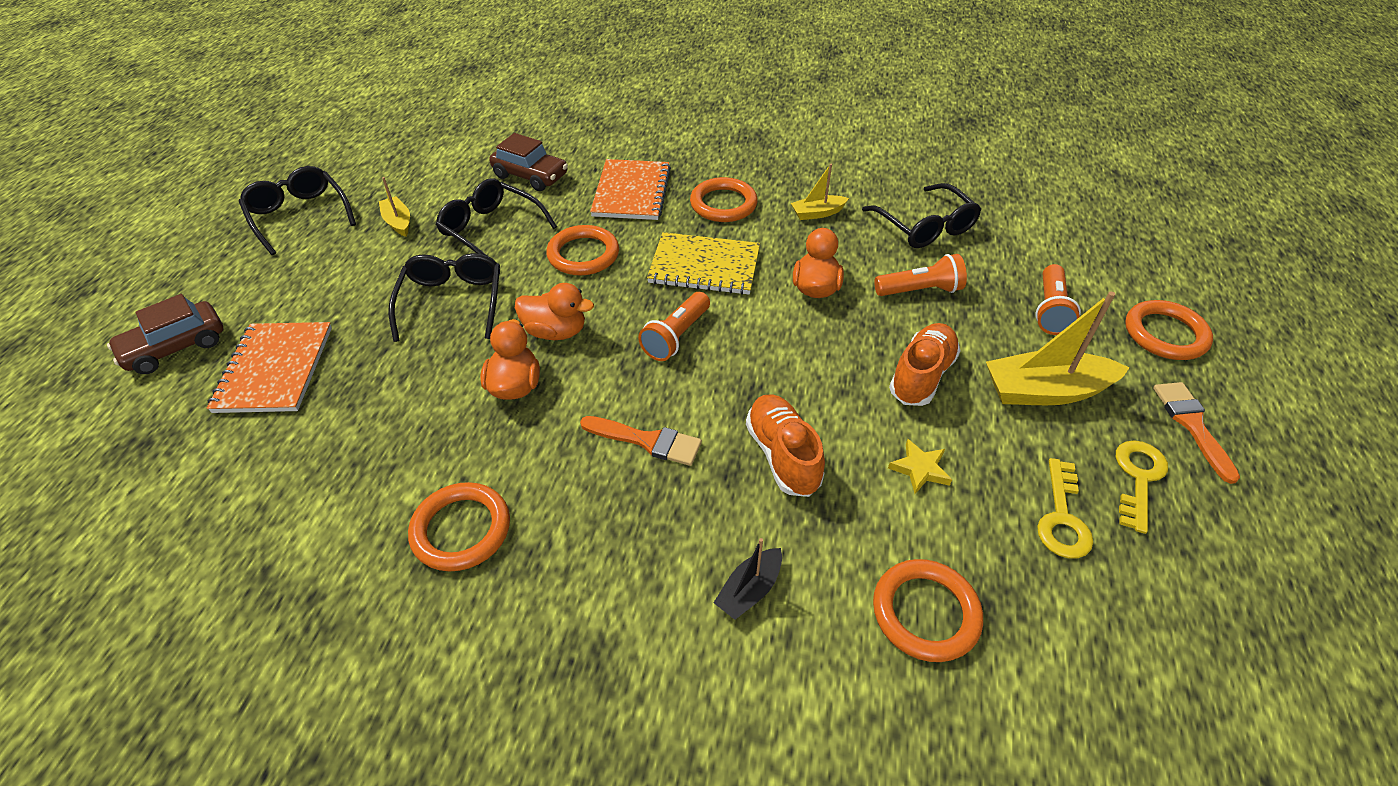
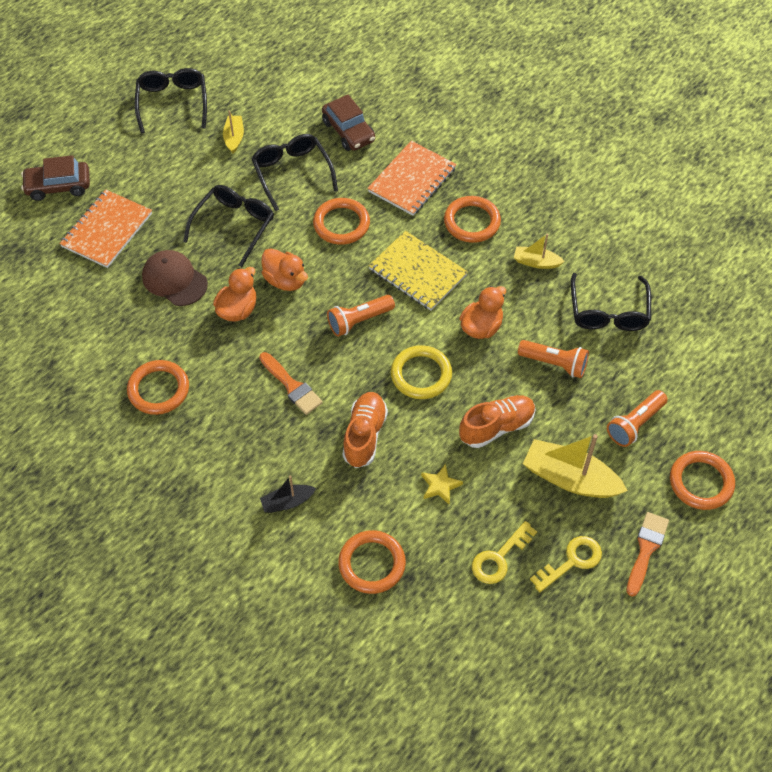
camera: 30 degrees right, 10 degrees up
none -> brown cap [142,250,208,306]
none -> yellow ring [391,345,452,399]

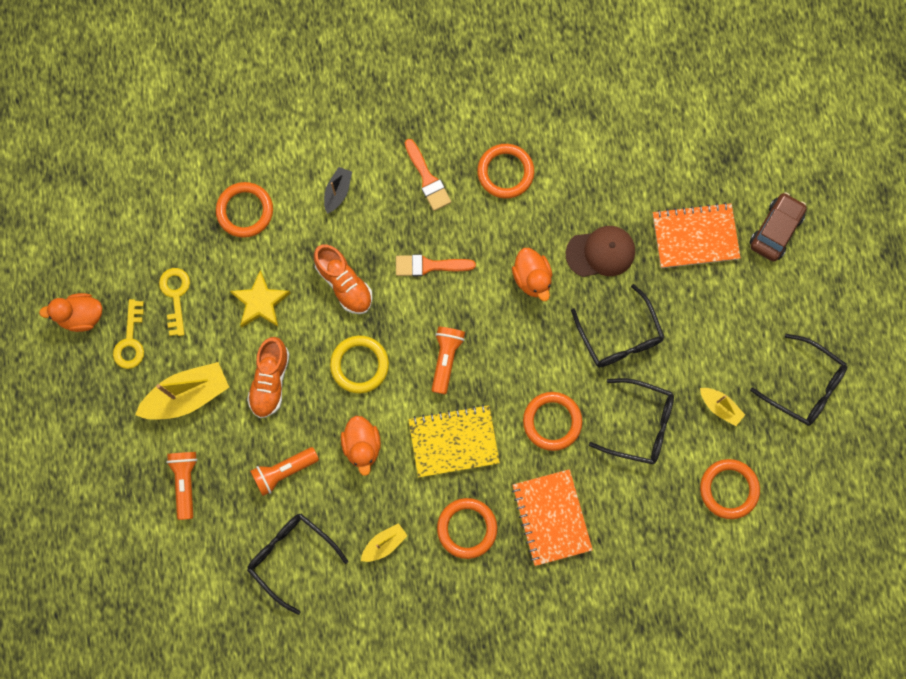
camera: 130 degrees right, 20 degrees up
orange notebook [59,189,152,268] -> orange notebook turned 75 degrees counterclockwise [653,202,741,268]
orange duck [261,248,308,291] -> orange duck moved to [39,293,102,332]
brown car [322,95,375,151] -> none
yellow star [421,464,463,505] -> yellow star [230,270,291,327], size x1.56
orange brush [626,512,669,597] -> orange brush moved to [405,139,451,211]
orange ring [670,451,735,510] -> orange ring moved to [700,459,760,519]

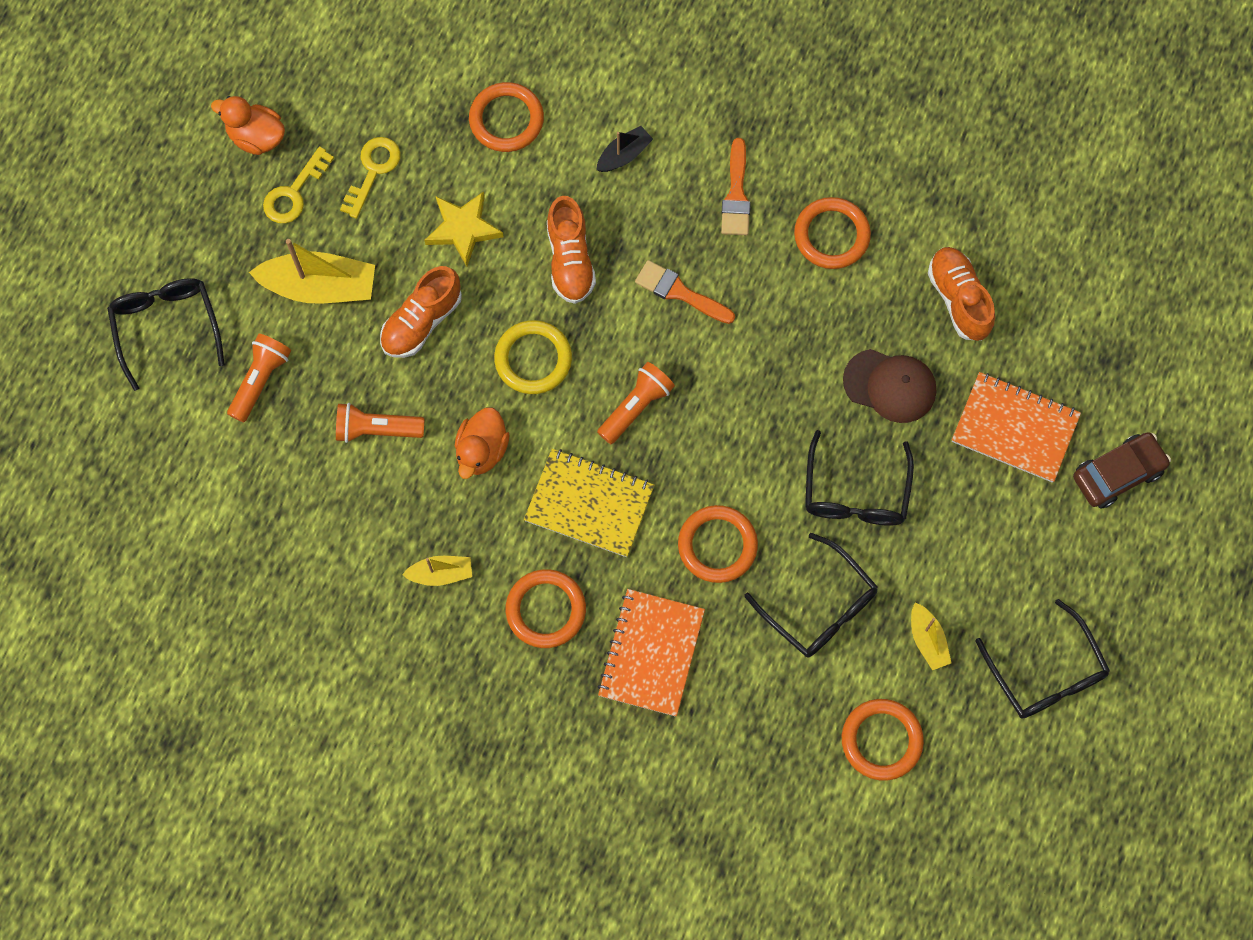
camera: 30 degrees right, 5 degrees down
black glasses [247,514,348,615] -> black glasses moved to [107,278,225,391]
orange duck [512,248,552,301] -> none
none -> orange shoe [928,247,995,341]

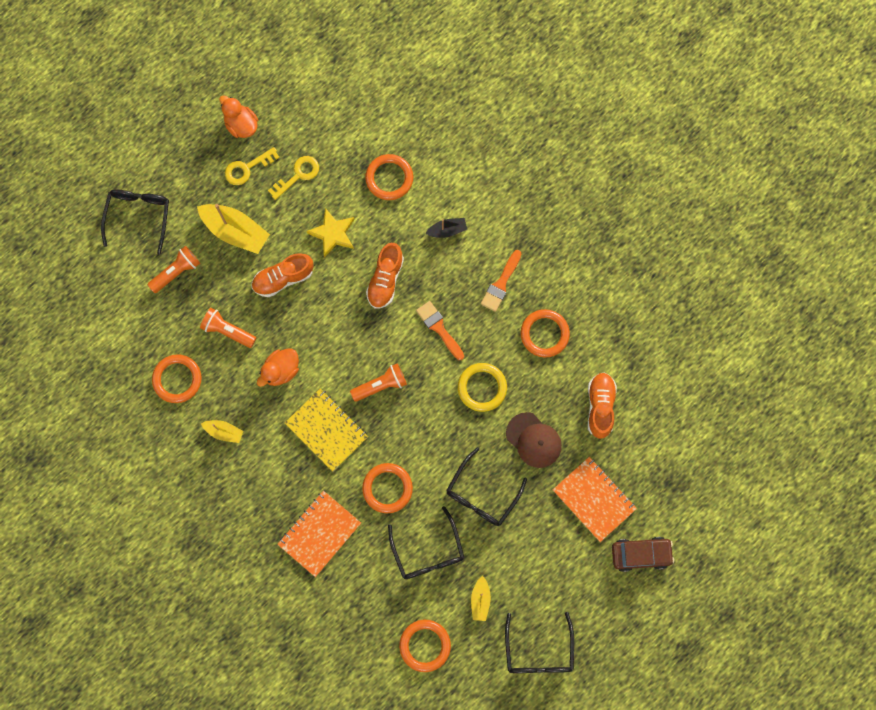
camera: 25 degrees right, 5 degrees up
yellow ring [494,320,572,394] -> yellow ring moved to [458,363,507,412]
orange ring [506,569,586,648] -> orange ring moved to [152,354,202,403]

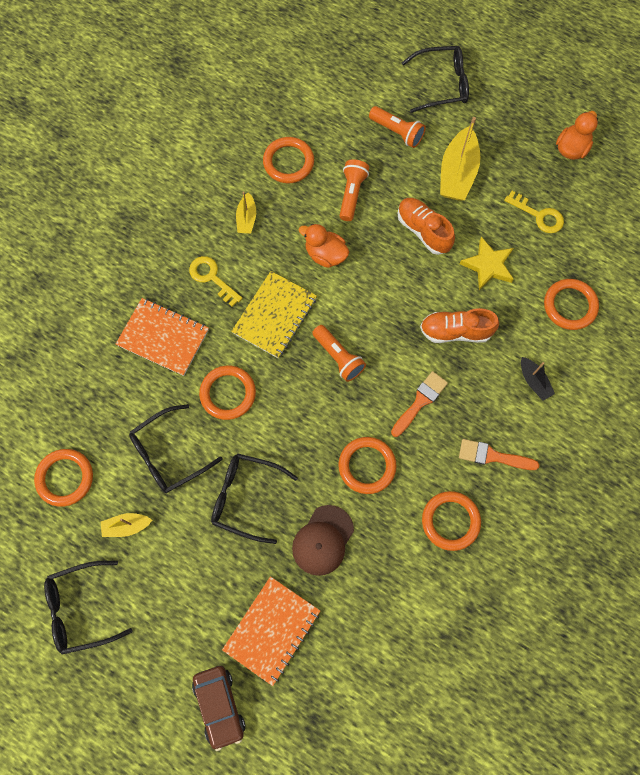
camera: 75 degrees right, 5 degrees down
yellow key [225,147,280,185] -> yellow key moved to [189,256,243,307]
yellow ring [458,363,507,412] -> orange ring [338,437,397,494]
orange shoe [588,372,617,439] -> none

